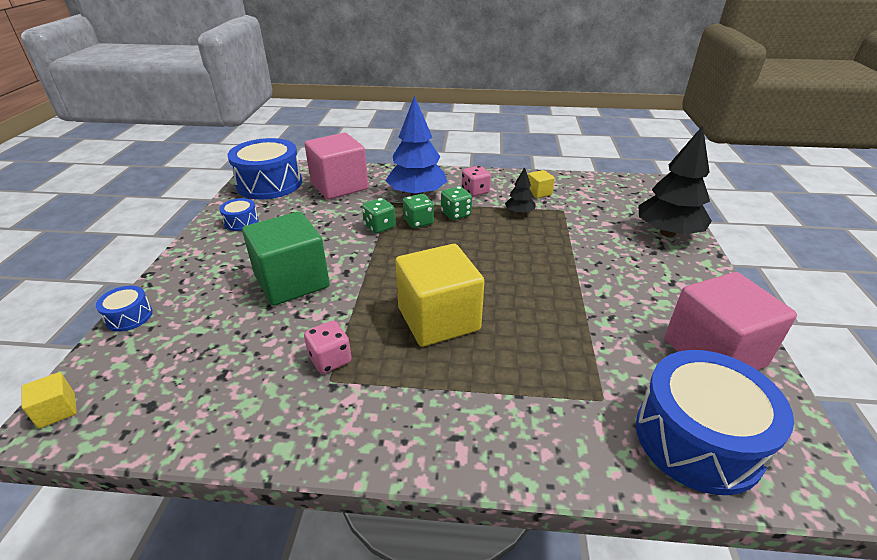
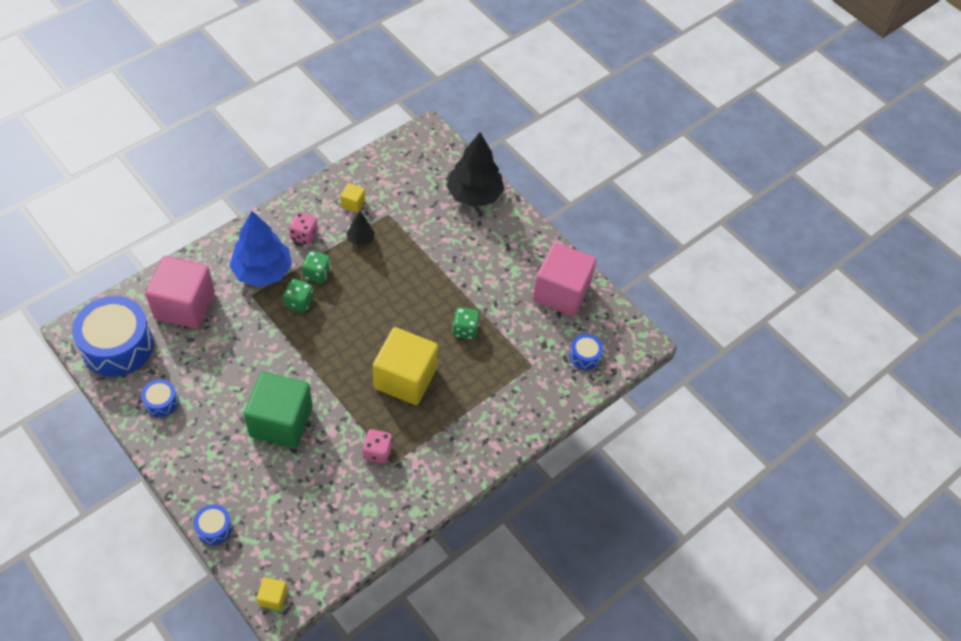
camera: 50 degrees left, 20 degrees up
green dice [362,198,396,234] -> green dice moved to [452,307,479,339]
blue drum [636,350,794,495] -> blue drum [569,334,603,370], size x0.46

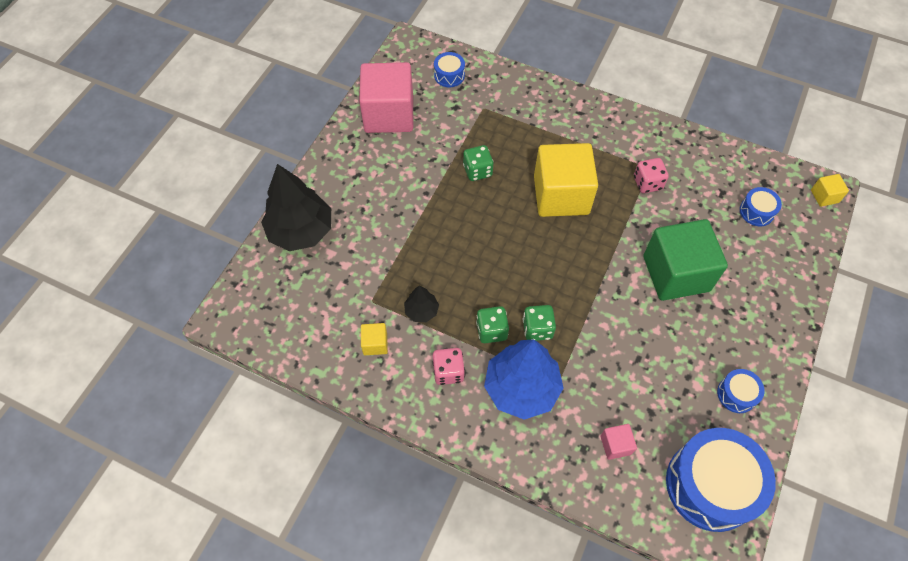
camera: 110 degrees left, 5 degrees up
pink cube [145,256,215,329] -> pink cube [601,424,637,460], size x0.42
blue drum [194,504,232,545] -> blue drum moved to [740,187,782,226]

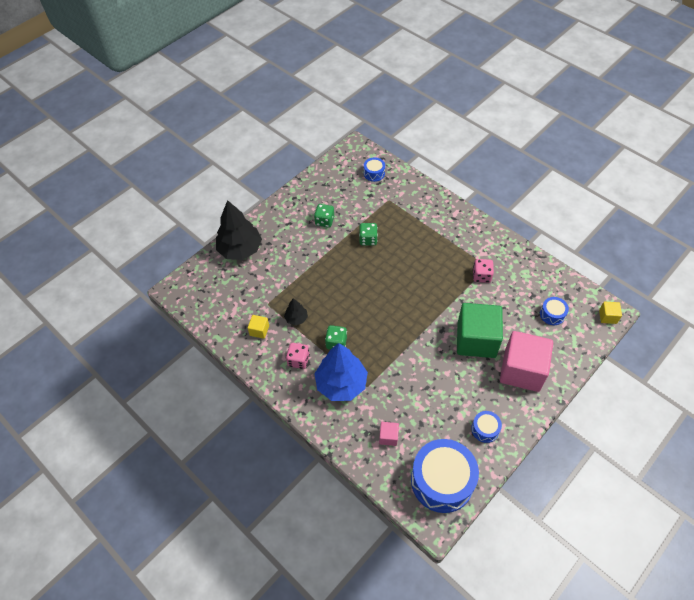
camera: 20 degrees right, 5 degrees down
pink cube [359,62,413,133] -> pink cube moved to [500,331,553,392]
green dice [523,305,556,341] -> green dice moved to [314,204,334,228]
yellow cube [534,143,598,217] -> none

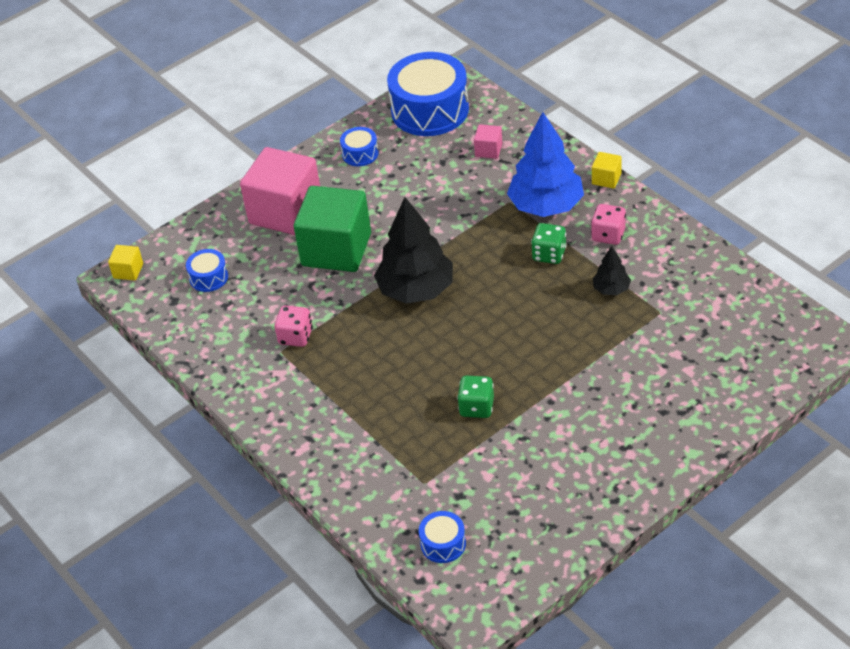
camera: 170 degrees left, 10 degrees down
black tree [216,200,262,260] -> black tree moved to [374,197,453,304]
yellow cube [248,315,269,339] -> yellow cube moved to [592,152,622,189]
green dice [314,204,334,228] -> none

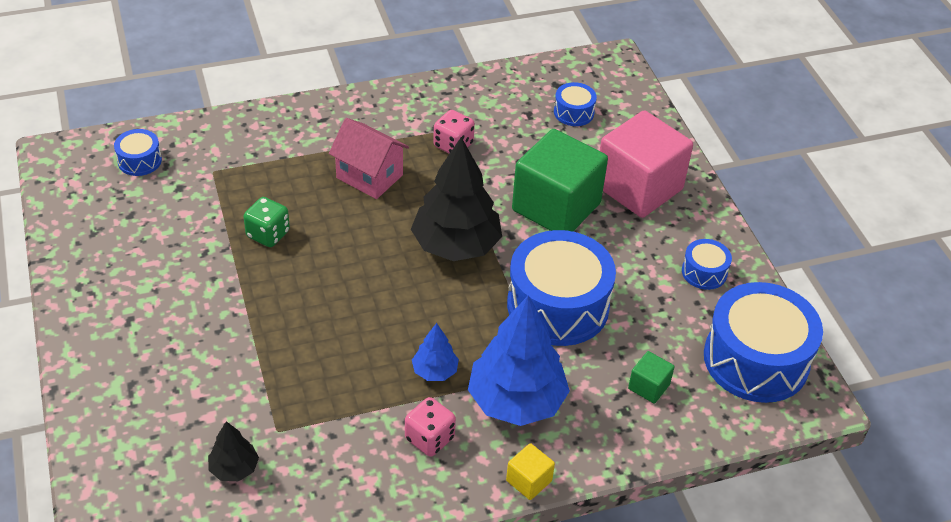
camera: 105 degrees right, 0 degrees up
yellow cube [108,245,143,281] -> none
pink cube [474,124,502,159] -> green cube [628,351,675,403]
green dice [531,223,567,264] -> blue tree [412,323,459,381]
black tree [592,246,631,295] -> black tree moved to [208,421,259,481]
none -> pink house [329,118,409,199]
none -> blue drum [507,230,616,346]

